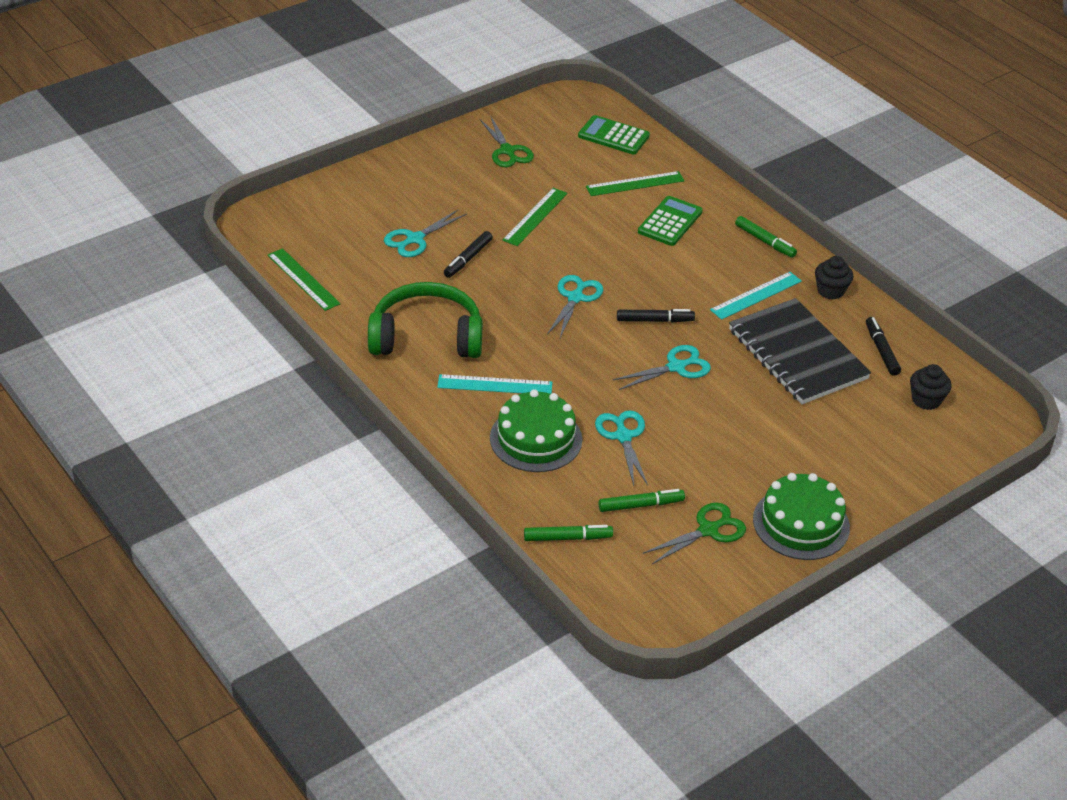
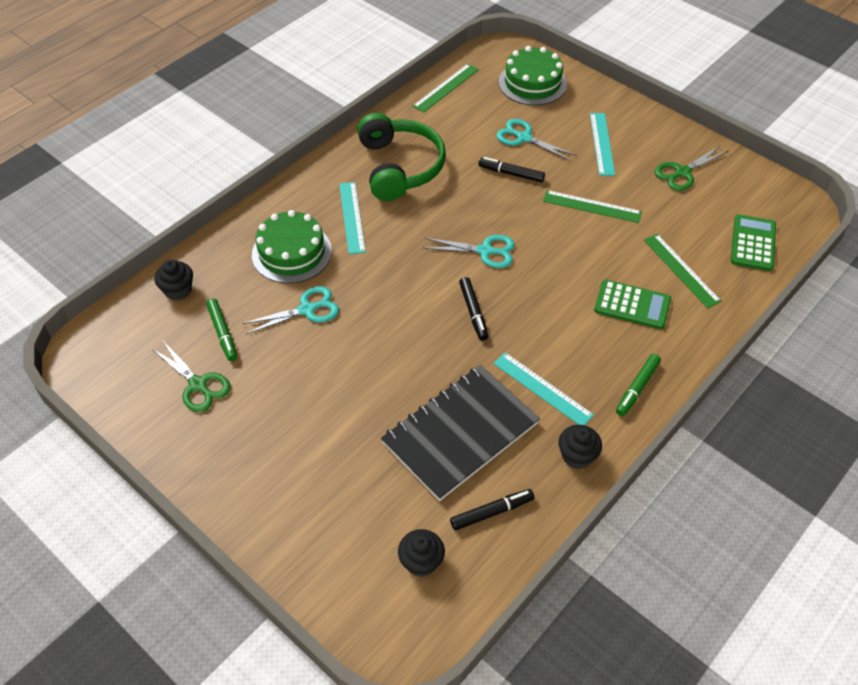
camera: 80 degrees right, 10 degrees up
green marker [524,525,613,541] -> black cupcake [154,260,193,300]
turquoise scissors [613,345,711,390] -> none
green cake [753,473,850,560] -> green cake moved to [499,46,567,106]
none -> turquoise ruler [590,113,615,176]

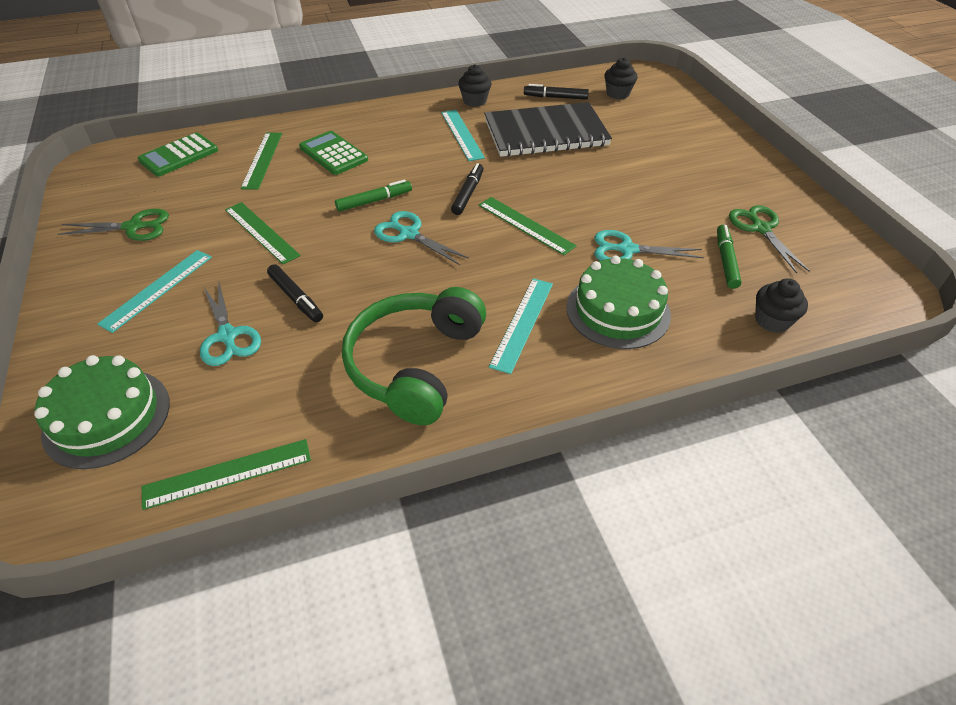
camera: 150 degrees left, 5 degrees down
green marker [616,354,661,416] -> green marker moved to [335,180,412,212]
none -> green ruler [479,197,577,255]

